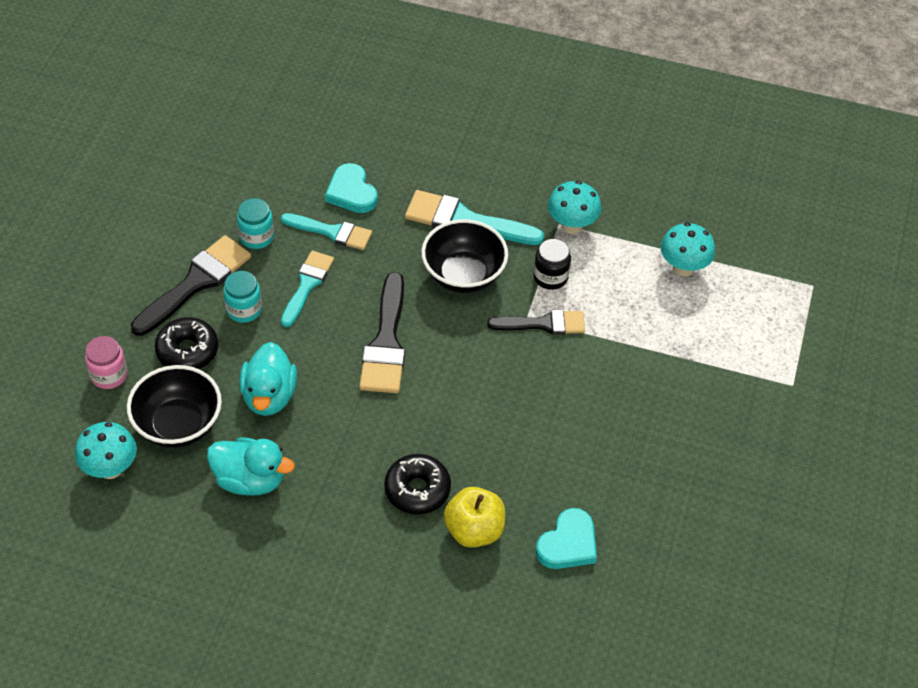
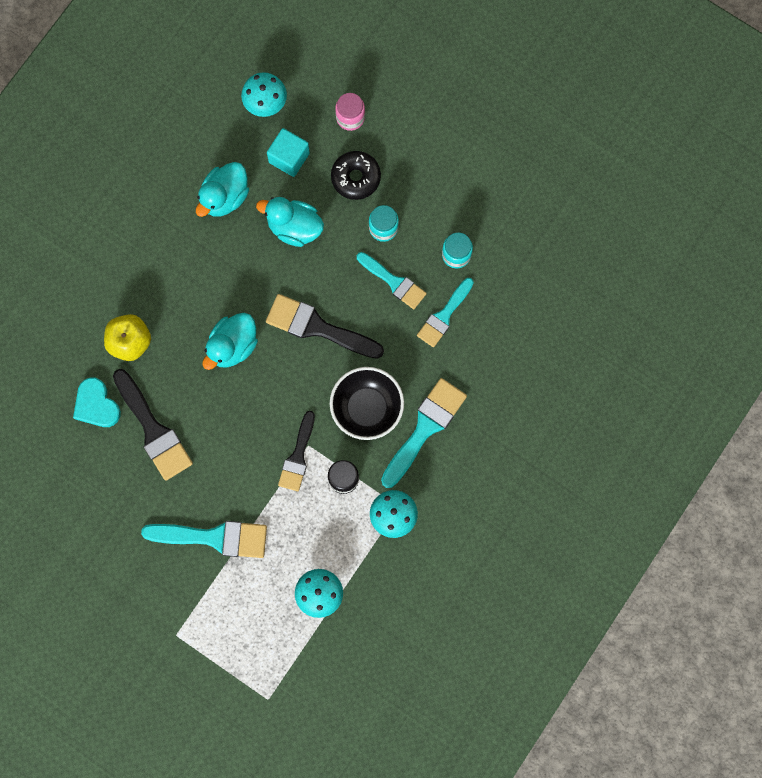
camera: 110 degrees right, 25 degrees up
black bowl [127,365,222,448] -> turquoise cube [267,128,310,177]
black brush [131,235,251,336] -> black brush moved to [113,369,193,481]
turquoise heart [325,163,378,213] -> none
black donut [384,454,451,514] -> none
none -> turquoise brush [141,521,267,558]
none -> turquoise duck [203,313,258,370]

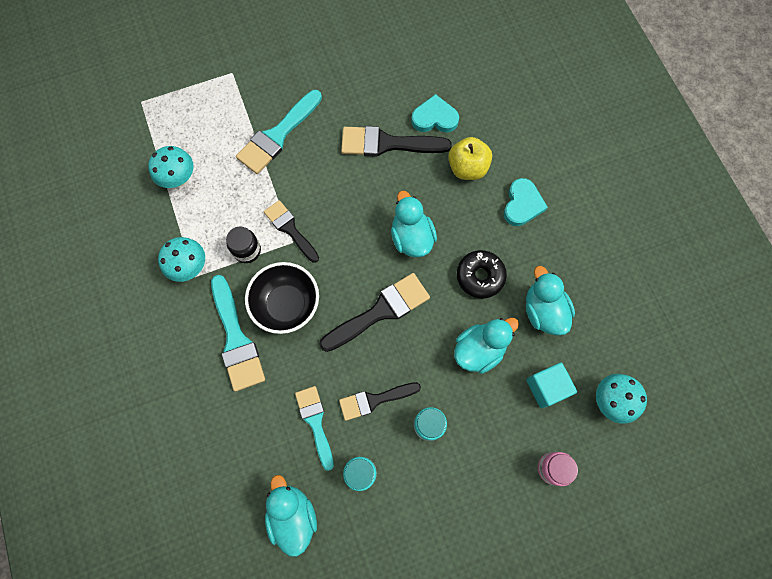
camera: 125 degrees right, 5 degrees down
black donut [331,151,381,200] -> black donut moved to [457,250,507,298]
turquoise brush [357,252,427,309] -> black brush [339,382,421,421]
none -> turquoise duck [265,475,317,557]
none -> turquoise heart [504,178,548,226]

